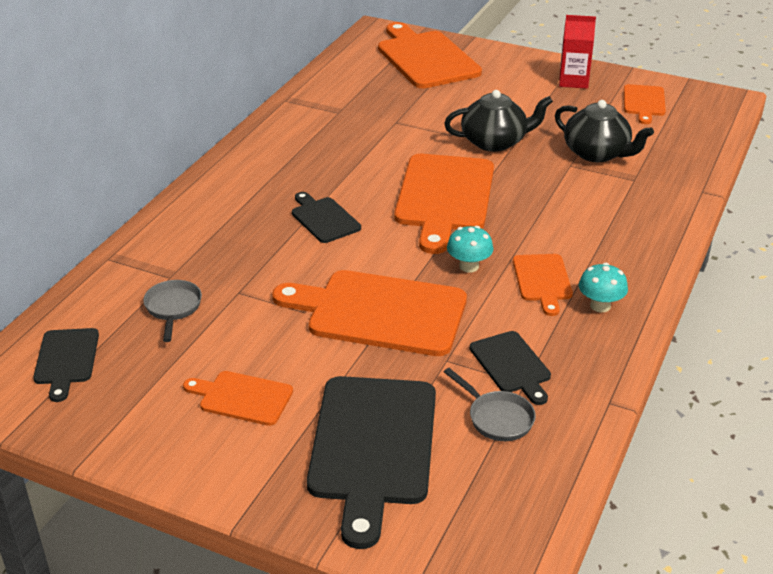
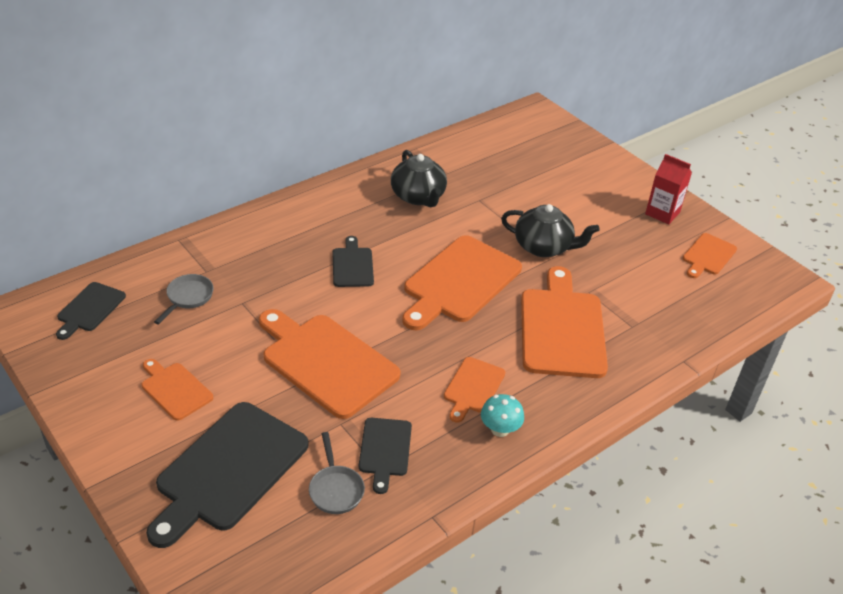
camera: 25 degrees right, 5 degrees up
orange cutting board [378,22,482,88] -> orange cutting board moved to [521,266,608,378]
turquoise mushroom [447,226,493,273] -> none
black teapot [555,100,654,162] -> black teapot moved to [391,150,447,207]

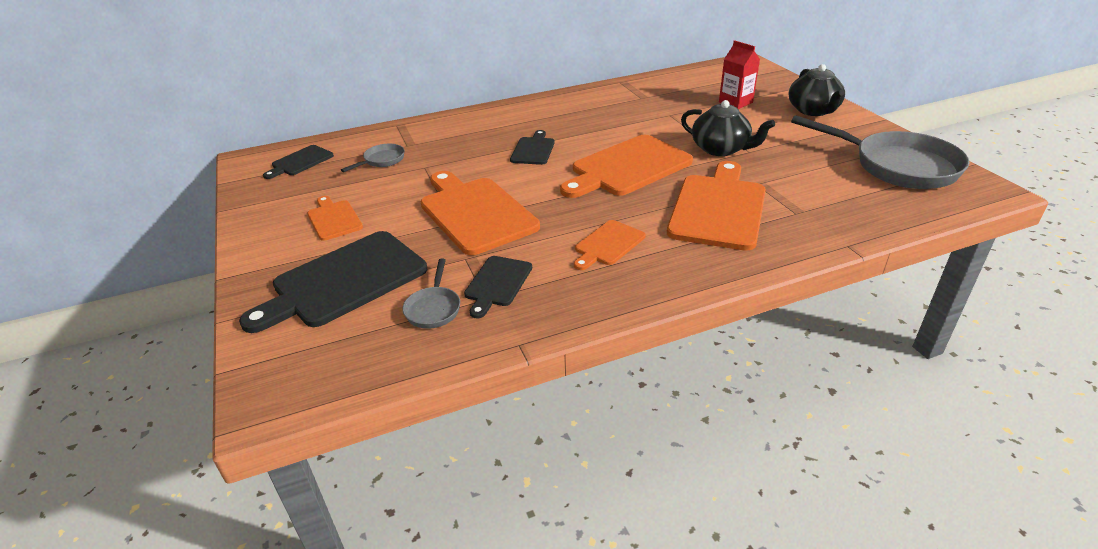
camera: 20 degrees right, 5 degrees down
black teapot [391,150,447,207] -> black teapot moved to [788,64,845,116]
turquoise mushroom [481,394,524,437] -> none
red carton [645,154,692,224] -> red carton moved to [719,40,760,109]
orange cutting board [683,233,737,278] -> grey pan [791,115,969,189]

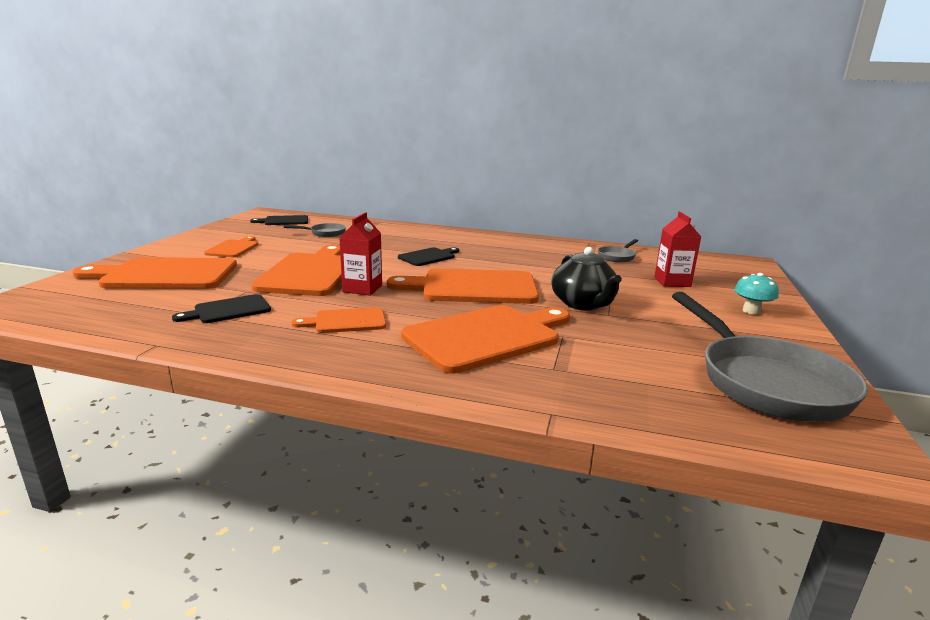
camera: 35 degrees right, 15 degrees down
black cutting board [239,231,427,333] -> orange cutting board [72,257,237,289]
grey pan [402,258,460,329] -> grey pan moved to [598,239,638,262]
black teapot [788,64,845,116] -> turquoise mushroom [734,273,779,315]
none -> red carton [339,212,382,295]

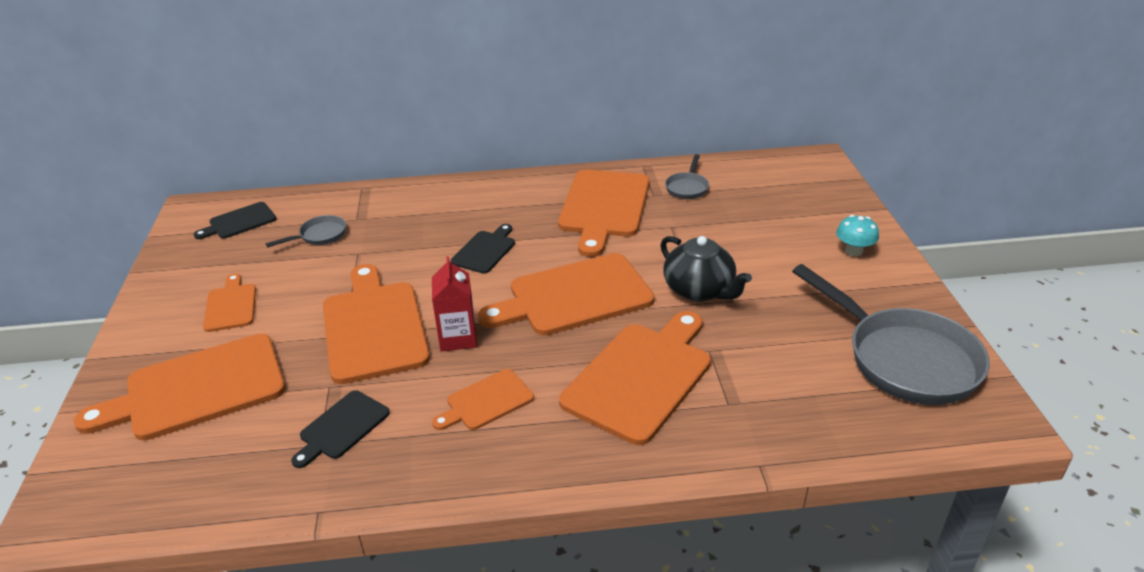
camera: 20 degrees left, 15 degrees up
red carton [654,212,701,287] -> none
none -> orange cutting board [558,170,649,257]

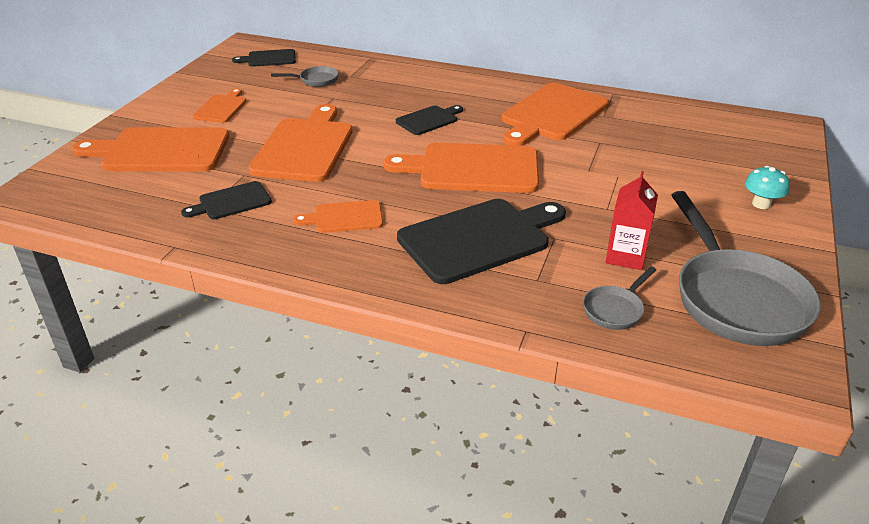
camera: 25 degrees right, 0 degrees up
red carton [432,256,477,352] -> red carton moved to [605,171,658,270]
orange cutting board [559,311,711,445] -> black cutting board [397,199,566,284]
black teapot [660,236,752,301] -> none
grey pan [665,154,709,199] -> grey pan moved to [583,266,656,330]

